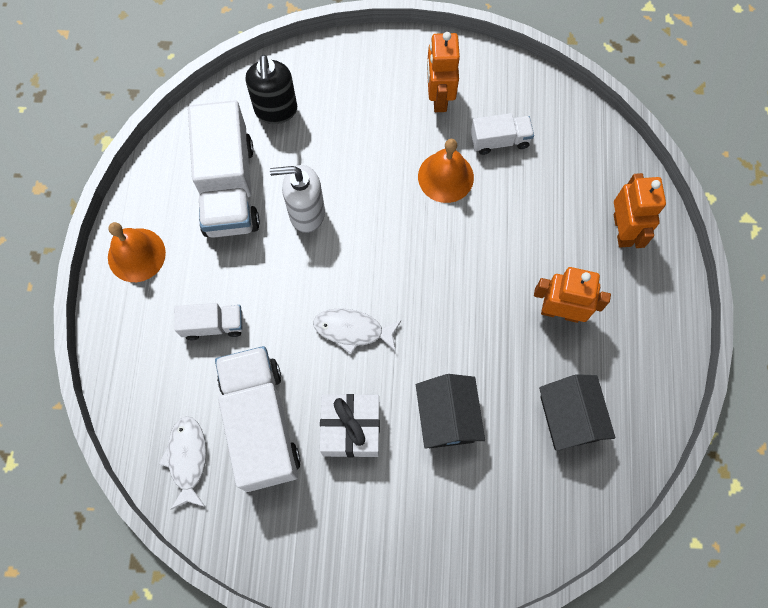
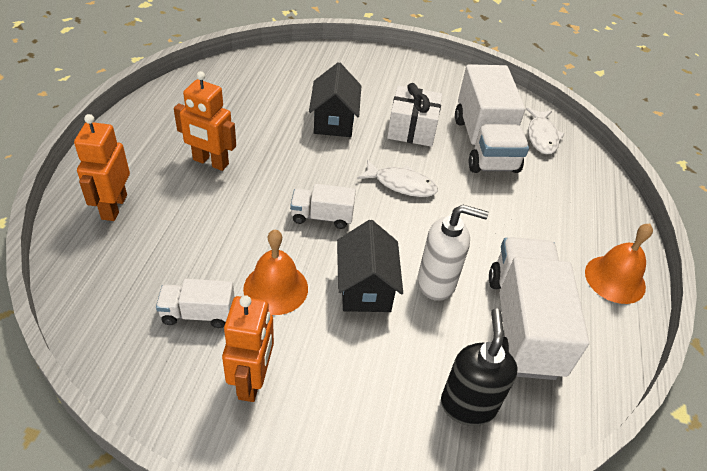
camera: 175 degrees left, 25 degrees down
white truck [174,303,243,340] -> white truck moved to [290,184,356,229]
black house [539,374,615,451] -> black house moved to [337,220,403,312]

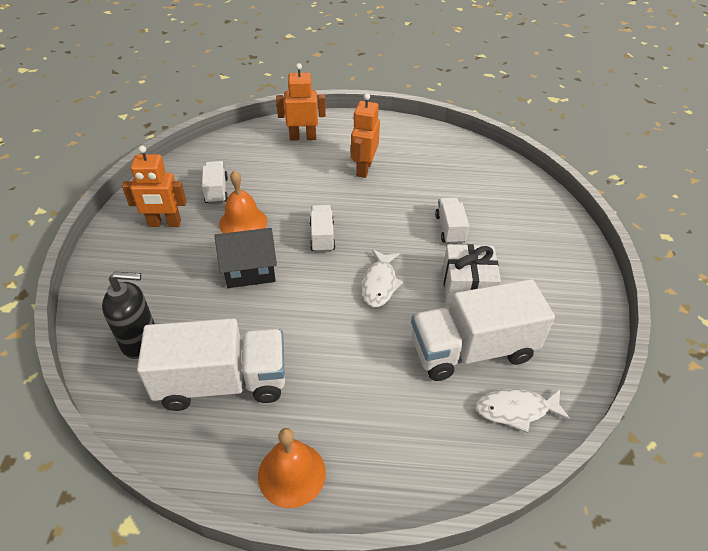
camera: 85 degrees right, 0 degrees up
black house [309,62,361,137] -> white truck [435,197,469,244]
white soap dispenser [418,205,488,301] -> none

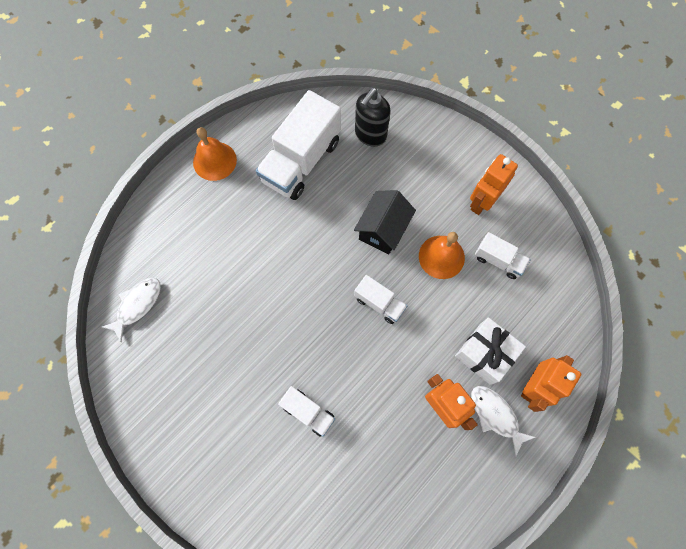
camera: 130 degrees right, 25 degrees up
white fish [362,249,404,307] -> white fish moved to [471,386,536,456]
white truck [411,279,555,381] -> none
white gift [443,244,501,304] -> white gift moved to [455,317,526,385]

